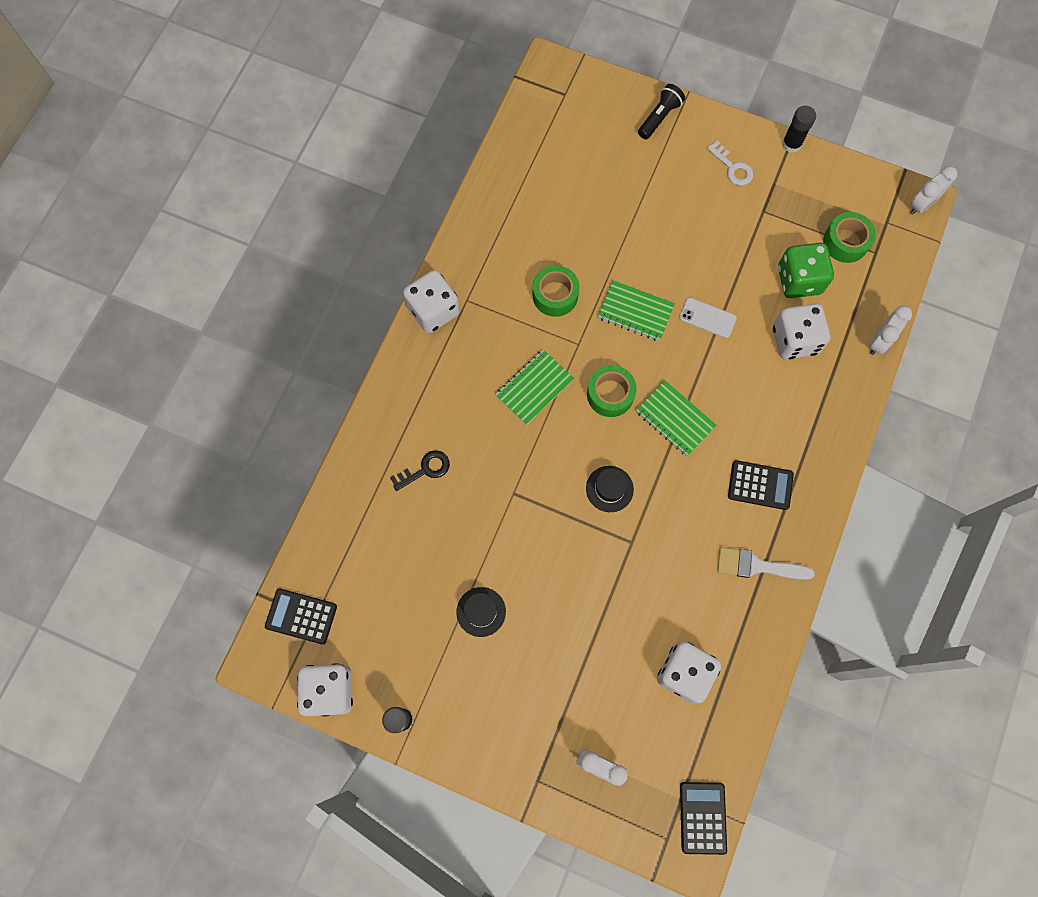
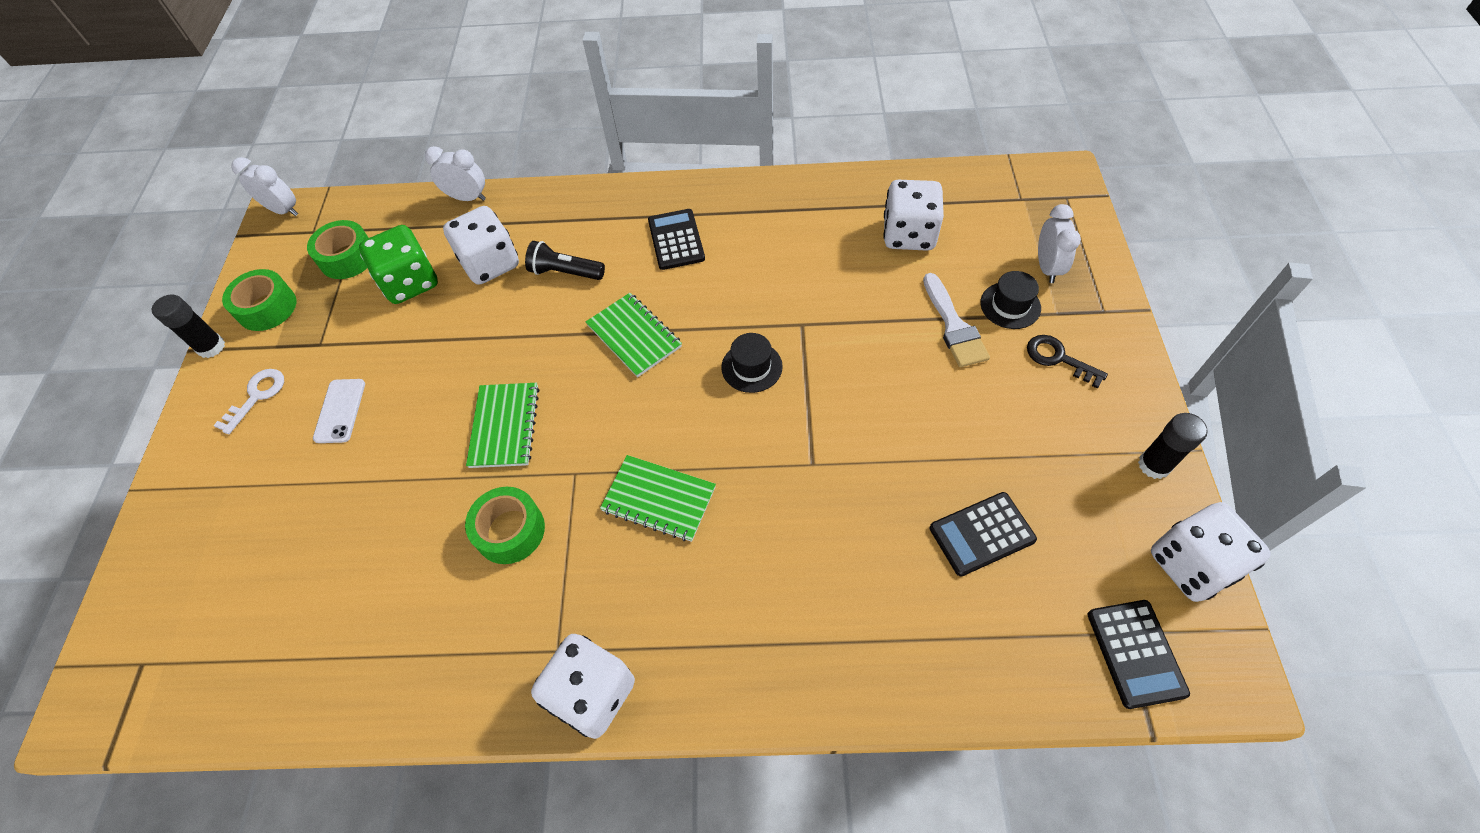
camera: 110 degrees left, 15 degrees down
black key [390,450,450,491] -> black key moved to [1027,335,1108,389]
black hat [456,587,506,637] -> black hat moved to [980,271,1041,329]
green tape [587,365,637,417] -> green tape moved to [222,269,296,331]
green notebook [636,380,717,456] -> green notebook turned 60 degrees counterclockwise [586,293,682,378]
black flashlight [638,84,685,139] -> black flashlight moved to [525,241,605,280]
white phone [679,298,737,338] -> white phone moved to [313,379,365,443]
black calculator [680,782,727,855] -> black calculator moved to [930,492,1037,577]
white brush [717,547,815,580] -> white brush moved to [923,273,990,367]

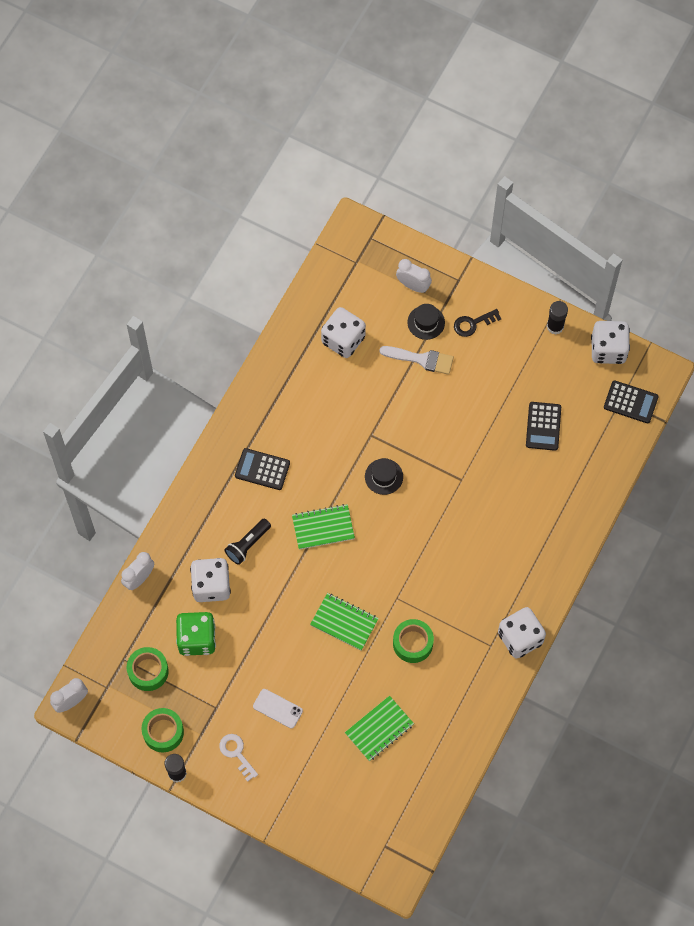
camera: 65 degrees left, 10 degrees up
green notebook [600,455,716,542] -> green notebook moved to [345,696,414,761]

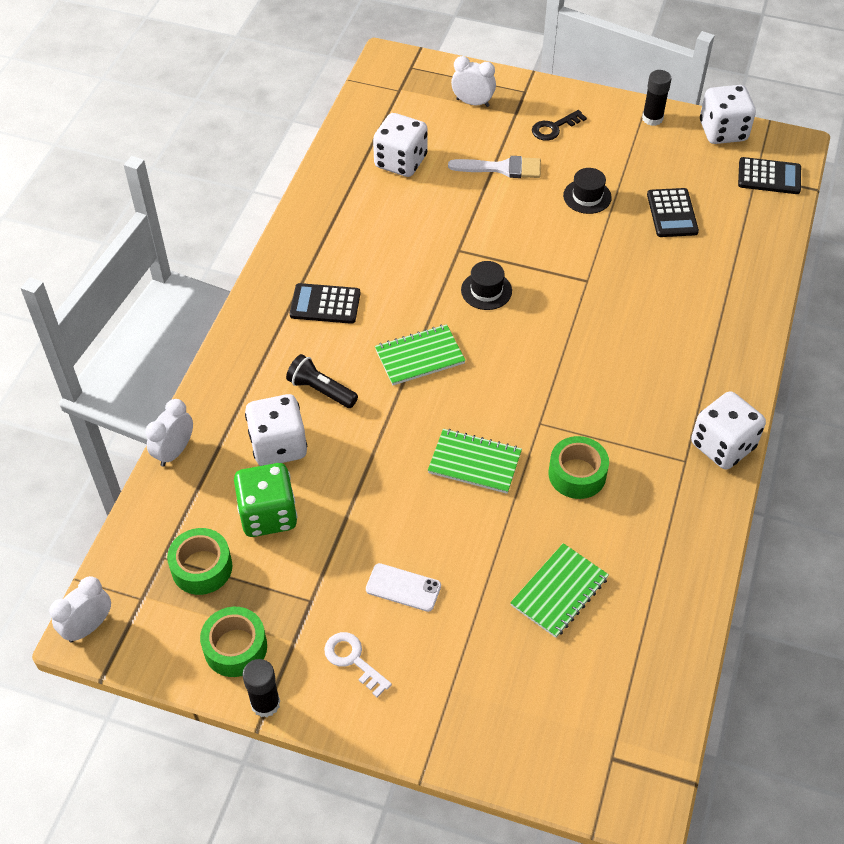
camera: 10 degrees left, 15 degrees down
black flashlight [225,519,271,565] -> black flashlight turned 90 degrees clockwise [286,354,358,408]
black hat [407,304,445,340] -> black hat moved to [563,168,612,214]

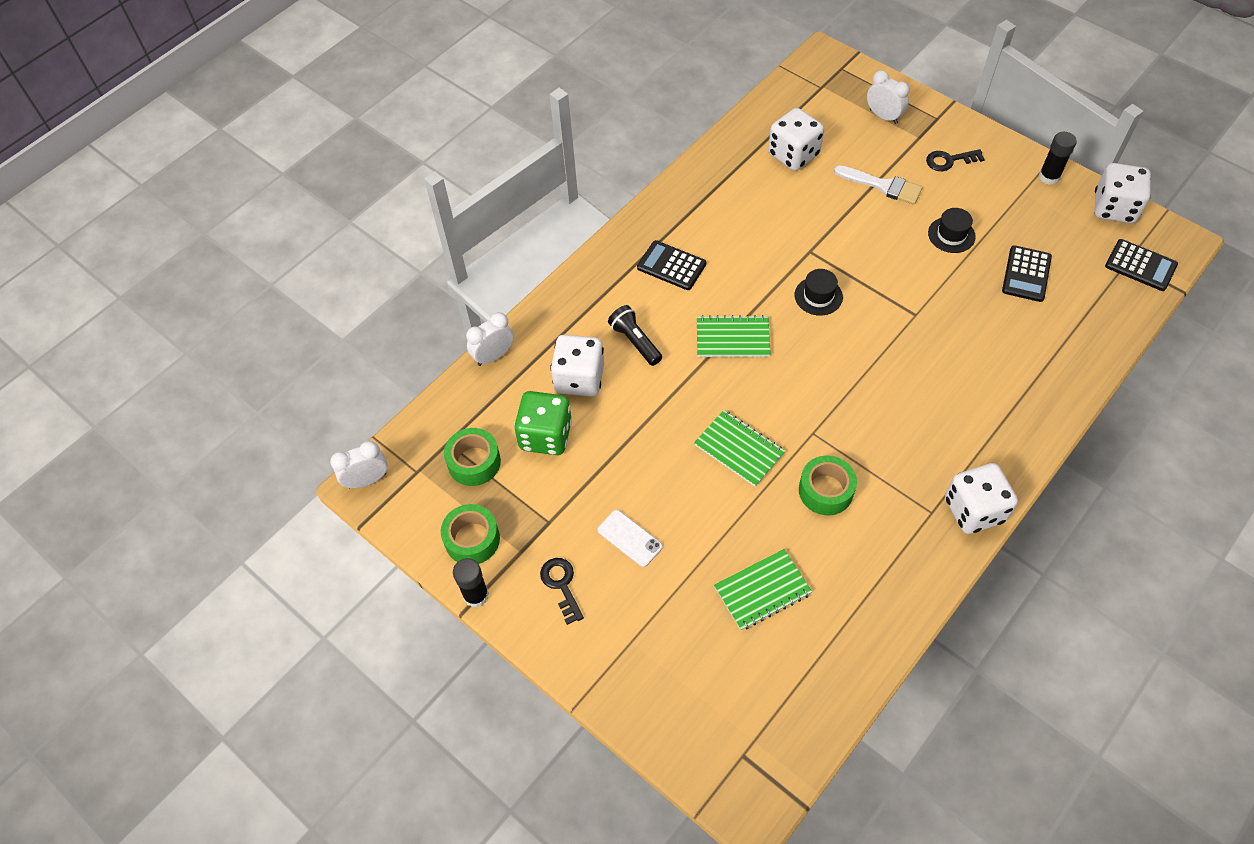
camera: 25 degrees right, 5 degrees up
white key [324,632,392,697] -> black key [540,558,584,625]

